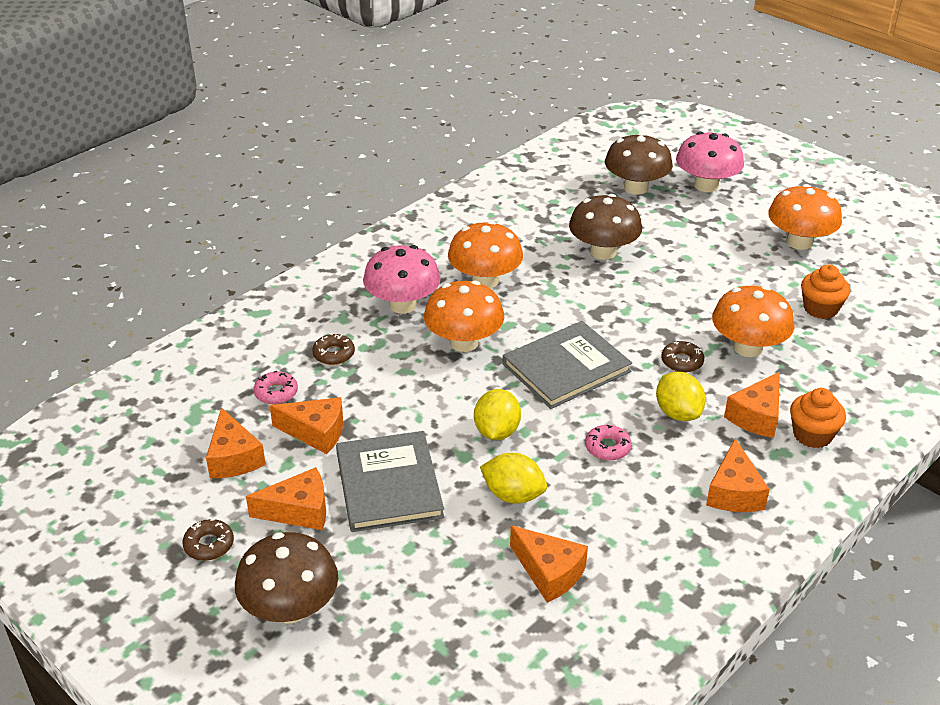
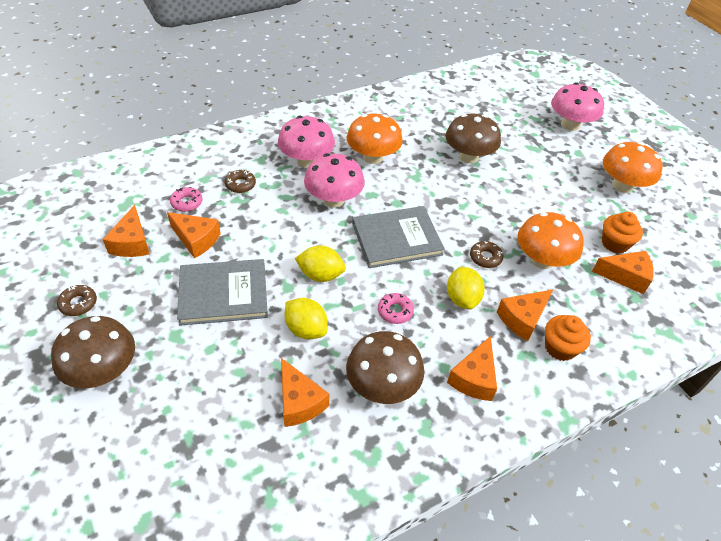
camera: 15 degrees right, 10 degrees up
orange cheese [246,467,326,530] -> orange cheese moved to [592,251,654,294]
grey book [336,431,444,532] -> grey book turned 75 degrees clockwise [177,259,268,326]
orange mushroom [424,281,504,352] -> pink mushroom [304,153,365,207]
yellow lemon [474,389,521,440] -> yellow lemon turned 75 degrees clockwise [295,245,346,282]
brown mushroom [605,133,673,195] -> brown mushroom moved to [346,331,424,404]

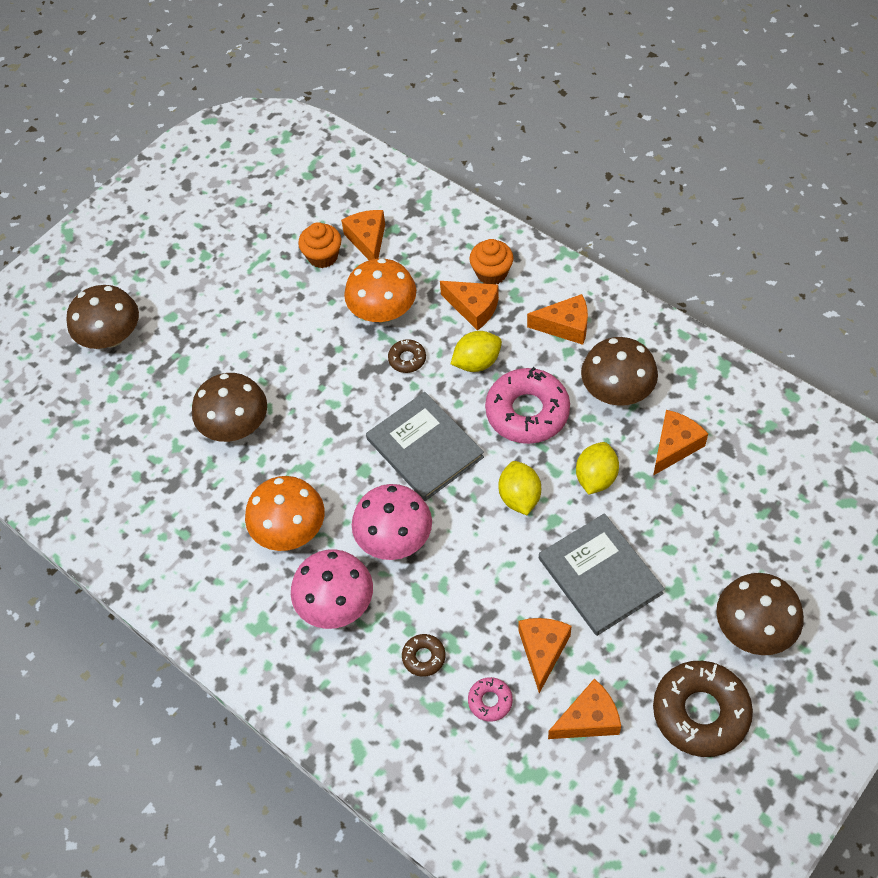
camera: 105 degrees left, 10 degrees up
brown donut [57,285,97,316] -> brown donut [653,661,753,757], size x2.13
pink donut [378,293,414,324] -> pink donut [485,367,570,444], size x2.13
pink mushroom [551,82,604,131] -> brown mushroom [66,285,139,349]
orange mushroom [603,142,663,193] -> none

